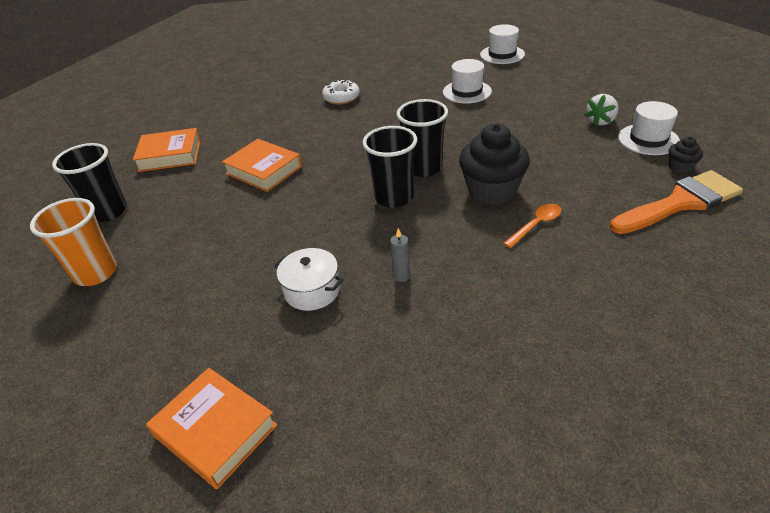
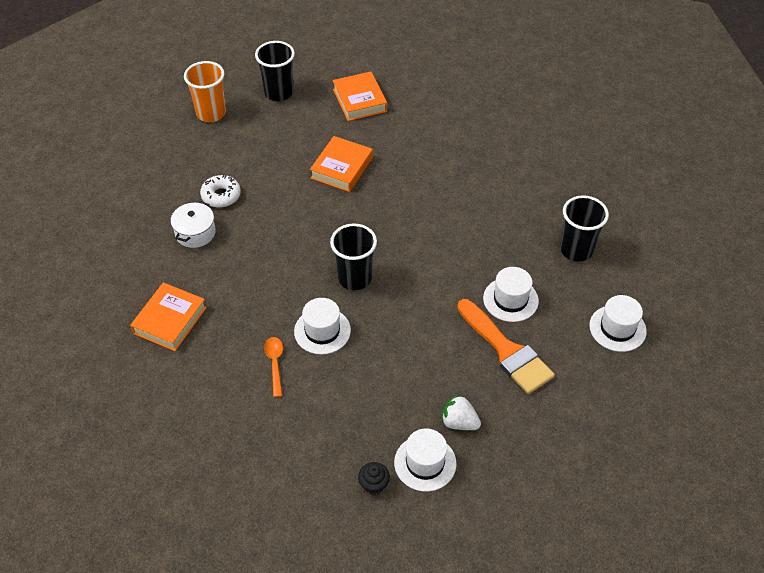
camera: 75 degrees right, 10 degrees up
orange book [146,368,278,489] -> orange book moved to [130,282,207,351]
white donut [322,79,360,105] -> white donut moved to [200,174,241,208]
black cup [362,126,417,208] -> black cup moved to [560,195,609,262]
grey candle [390,228,410,282] -> none
black cupcake [459,124,530,205] -> white hat [294,298,351,355]
orange spoon [503,203,562,248] -> orange spoon turned 135 degrees counterclockwise [264,337,283,397]
orange brush [610,170,743,234] -> orange brush moved to [457,299,555,394]

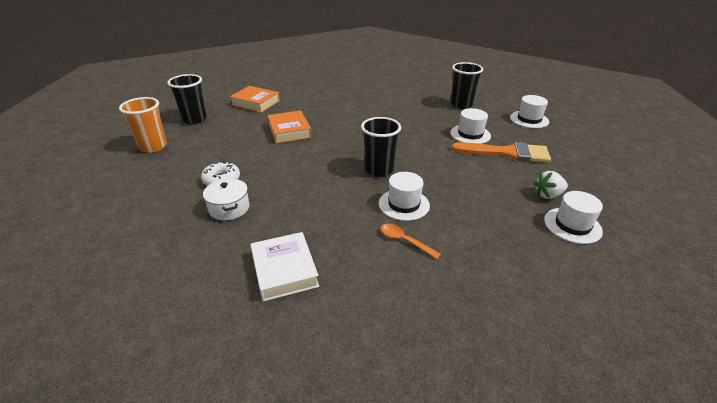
camera: 45 degrees left, 15 degrees down
orange book [130,282,207,351] -> white book [250,232,319,302]
black cupcake [358,462,390,495] -> none

